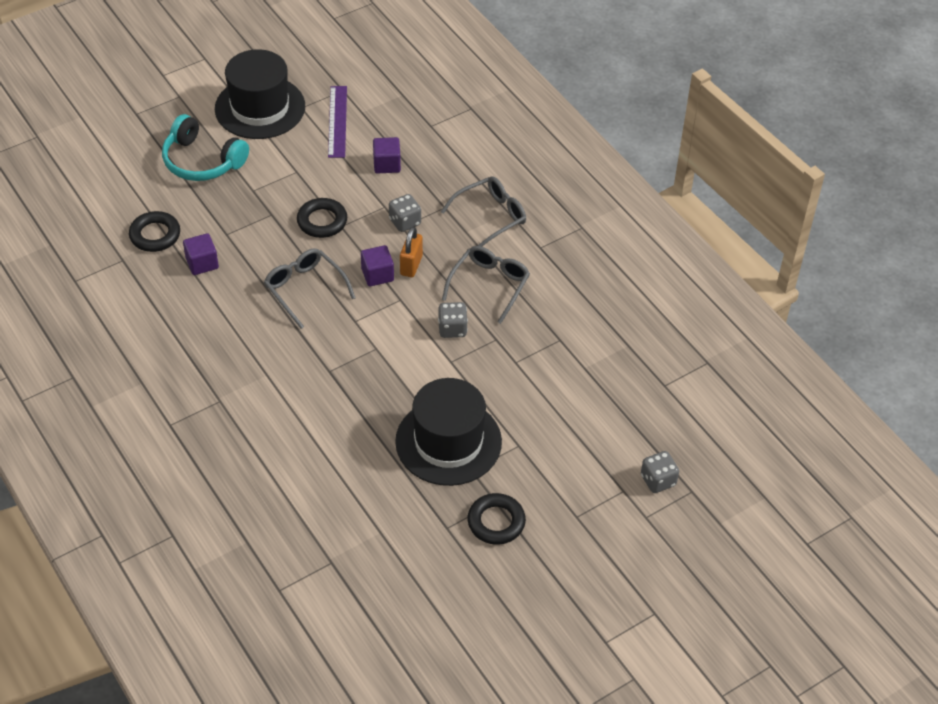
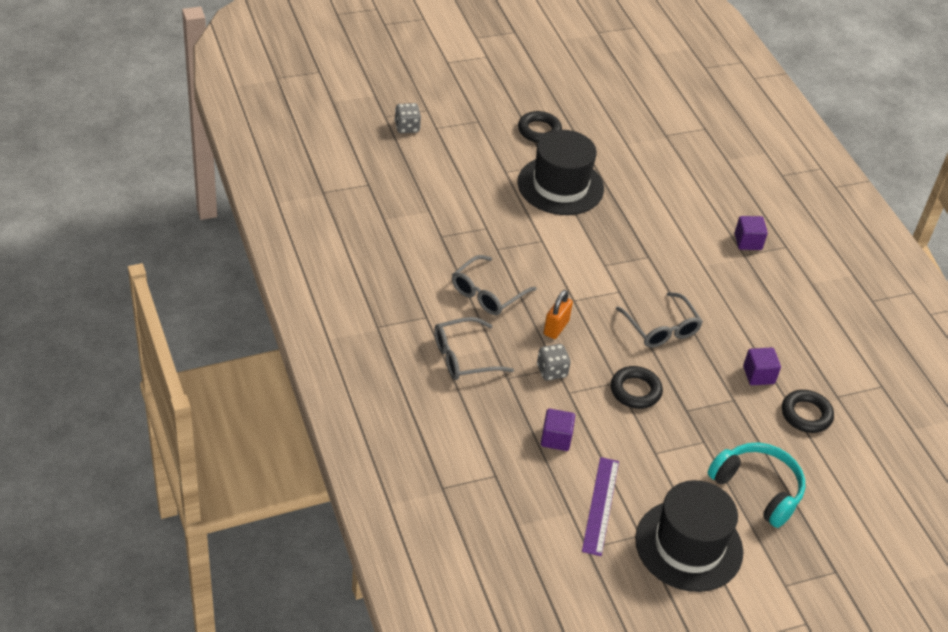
camera: 170 degrees left, 5 degrees down
purple cube [361,245,394,286] -> purple cube moved to [735,216,768,250]
grey dice [438,302,468,338] -> none

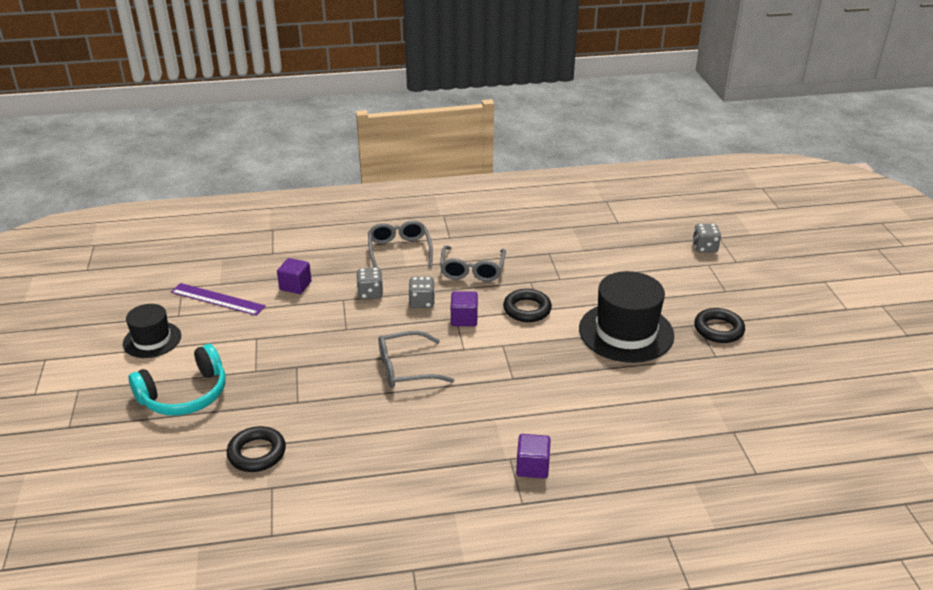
camera: 105 degrees right, 10 degrees down
grey glasses [452,255,536,315] -> grey glasses turned 135 degrees counterclockwise [440,245,506,281]
orange padlock [544,290,573,339] -> grey dice [408,277,435,308]
black ring [611,366,663,409] -> black ring moved to [503,289,552,322]
black hat [635,480,743,592] -> black hat [123,304,181,358], size x0.59
purple cube [743,347,781,385] -> purple cube moved to [451,291,478,326]

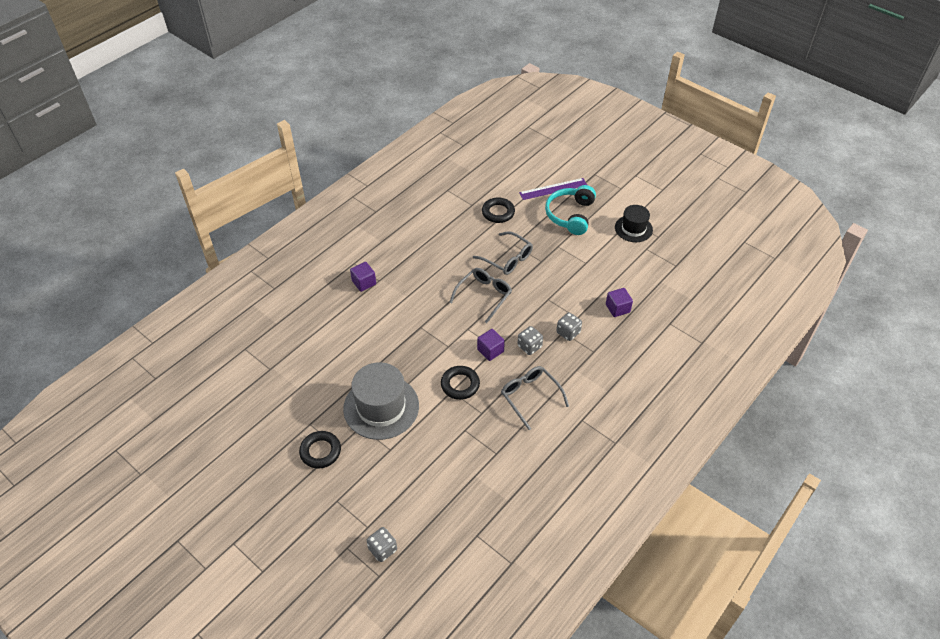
camera: 140 degrees right, 15 degrees up
purple ruler [171,283,266,316] -> purple ruler moved to [519,178,587,200]
grey glasses [368,220,433,267] -> grey glasses moved to [473,231,533,275]
black hat [579,271,674,363] -> grey hat [343,362,419,440]

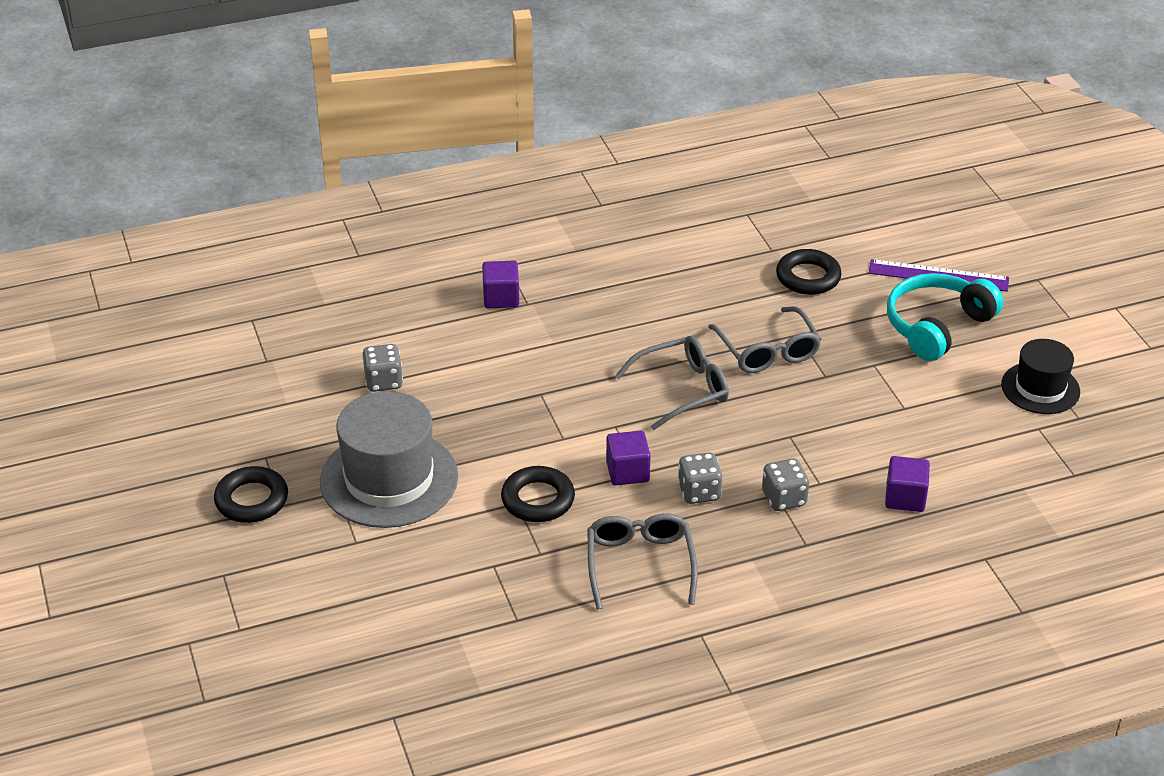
camera: 30 degrees right, 10 degrees down
grey dice [366,527,397,562] -> grey dice moved to [362,344,403,392]

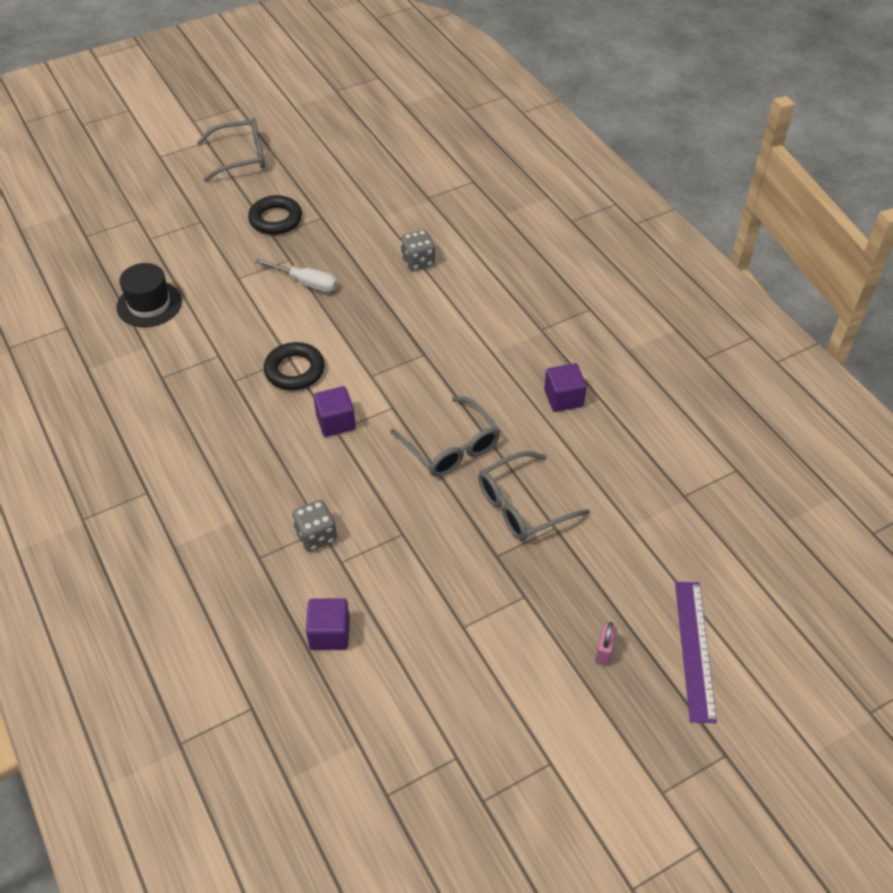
camera: 80 degrees right, 10 degrees up
grey hat [320,391,458,528] -> white screwdriver [255,259,338,292]
purple cube [482,261,519,308] -> purple cube moved to [544,363,587,412]
grey glasses [588,513,698,609] -> grey glasses moved to [197,118,265,182]
grey dice [678,453,722,504] -> none
black ring [776,249,842,295] -> none
turquoise headphones [887,273,1003,361] -> pink padlock [595,622,617,665]
black hat [1001,339,1080,414] -> black hat moved to [117,263,182,327]

